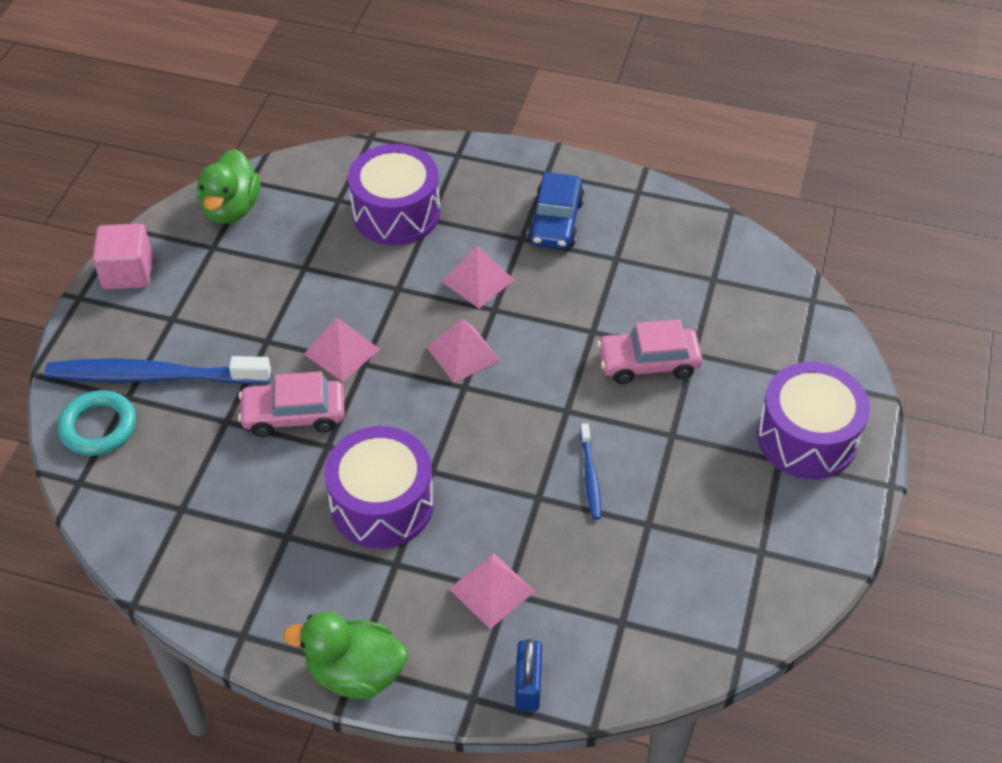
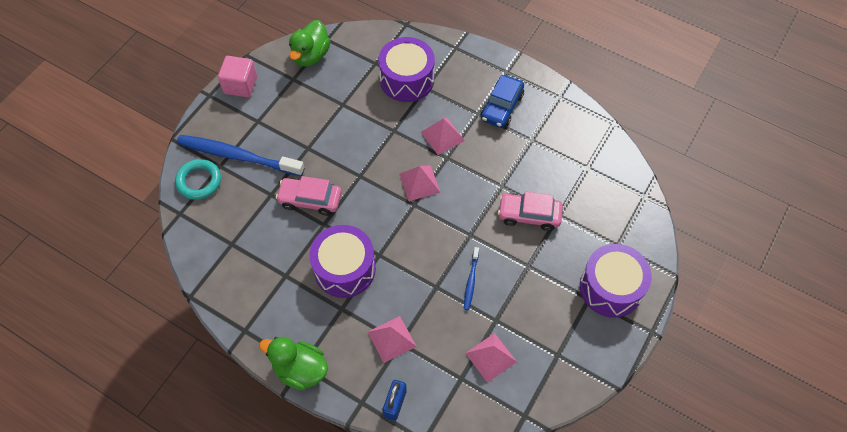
camera: 15 degrees right, 10 degrees up
pink pyramid [304,318,380,382] -> pink pyramid moved to [466,333,517,383]

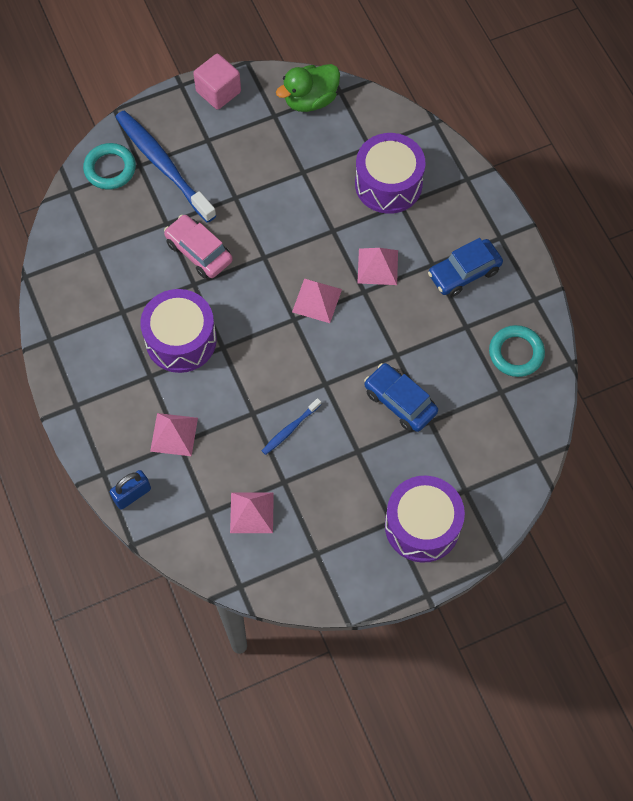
camera: 35 degrees right, 5 degrees up
green duck [259,337,328,391] -> none
pink car [498,191,563,231] -> blue car [364,363,438,432]
none -> turquoise ring [489,325,545,377]

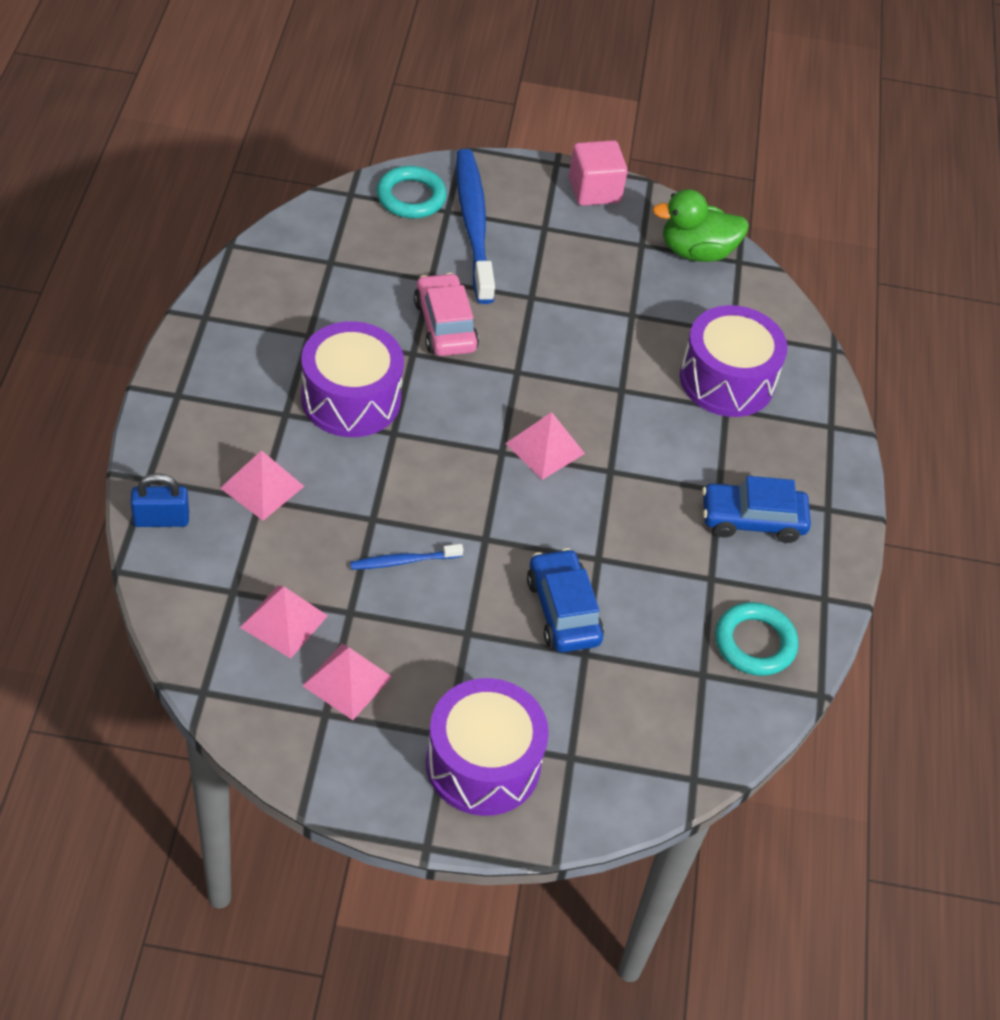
camera: 25 degrees right, 15 degrees down
pink pyramid [357,248,398,285] -> pink pyramid moved to [302,644,392,720]

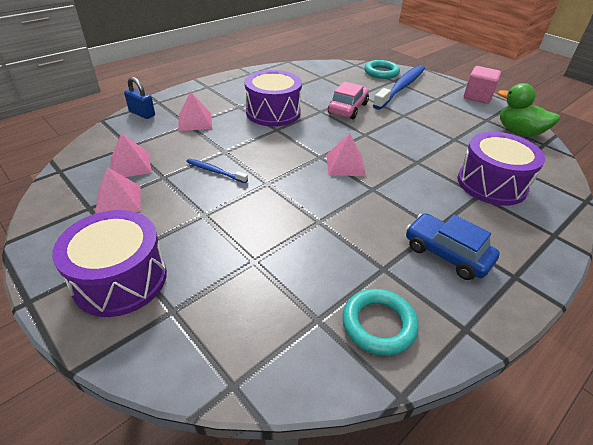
camera: 45 degrees right, 10 degrees down
blue car [527,548,604,652] -> none

